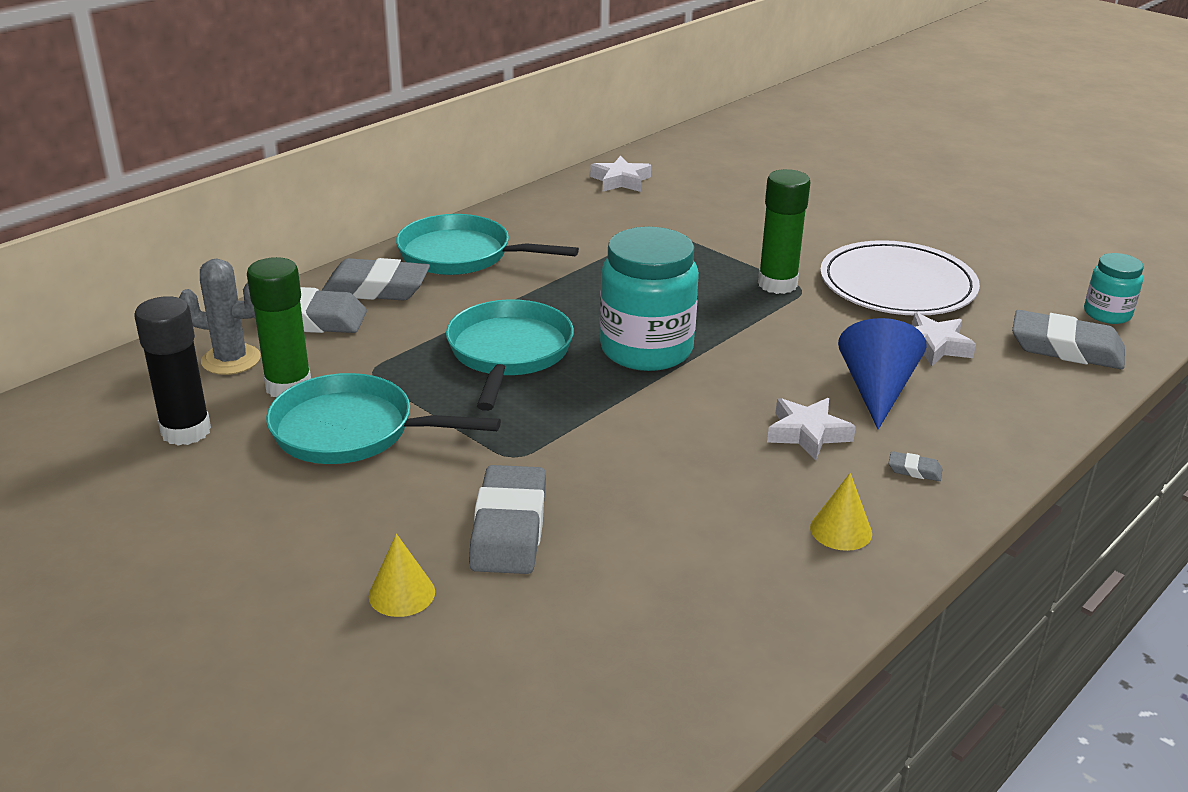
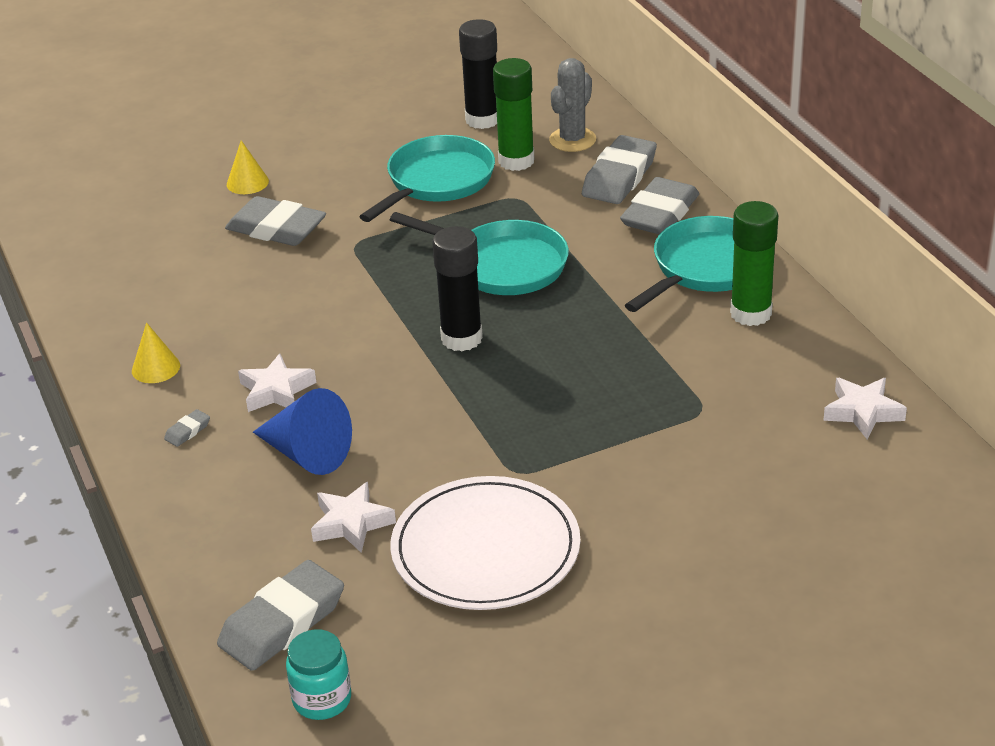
camera: 115 degrees right, 5 degrees up
turquoise jar [600,227,699,371] -> black glue stick [432,226,483,351]
green glue stick [758,169,811,294] -> green glue stick moved to [730,201,778,326]

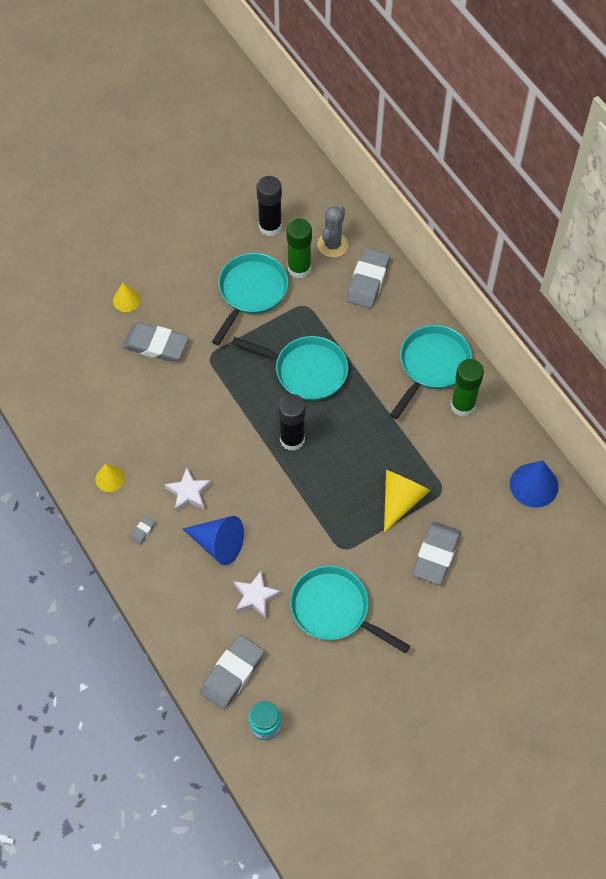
camera: 10 degrees left, 25 degrees up
white plate [390,476,580,610] -> turquoise pan [290,566,410,653]
grey eraser [620,177,699,234] -> grey eraser moved to [413,522,461,585]
white star [823,378,907,439] -> blue cone [510,460,559,508]
none -> yellow cone [384,470,431,533]

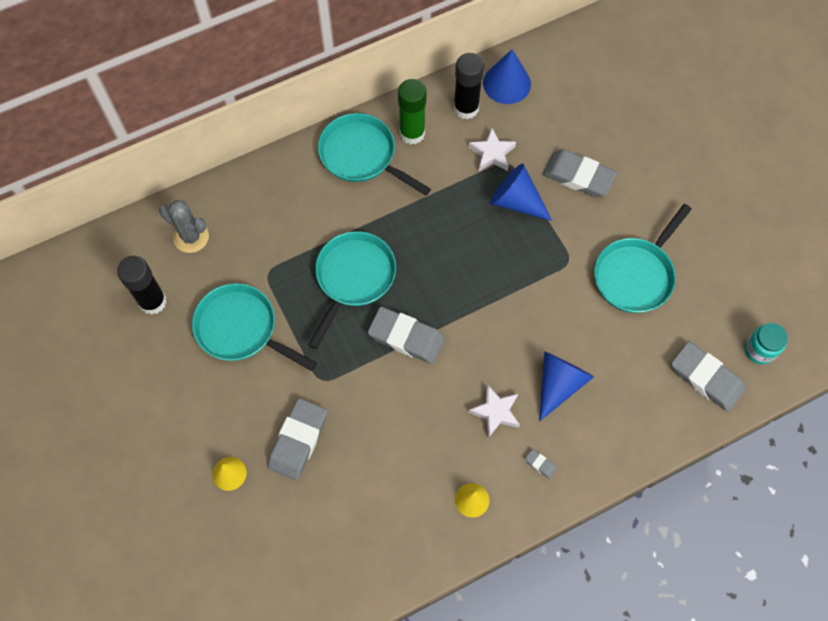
camera: 85 degrees left, 5 degrees up
white star [234,571,281,619] -> white star moved to [469,128,516,171]
black glue stick [278,394,306,451] -> black glue stick moved to [454,53,484,119]
green glue stick [286,219,312,278] -> none
grey eraser [346,248,390,309] -> grey eraser moved to [368,307,445,364]
yellow cone [384,470,431,533] -> blue cone [490,163,552,221]

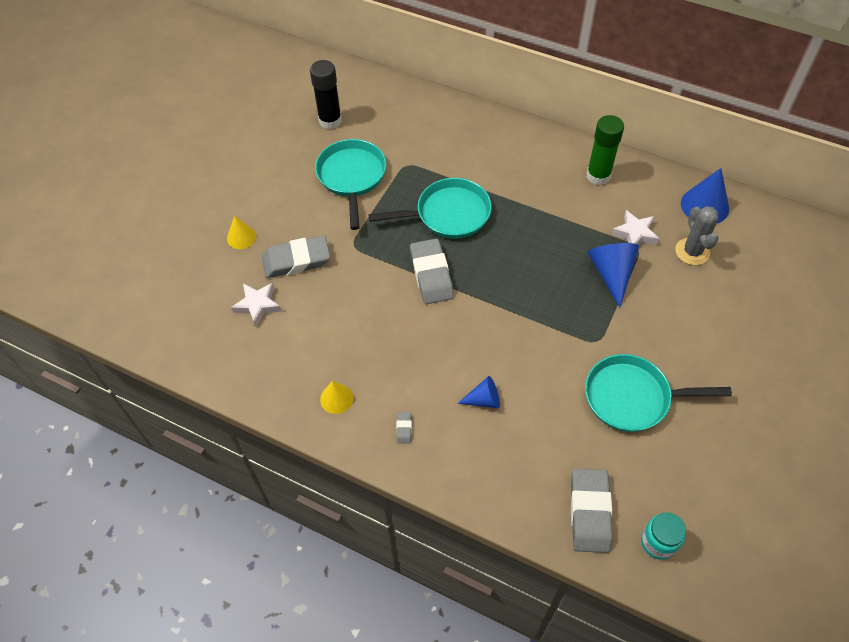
camera: 55 degrees right, 10 degrees down
grey cactus [159,200,209,253] -> grey cactus moved to [675,206,718,265]
turquoise pan [318,113,431,196] -> none
black glue stick [454,53,484,119] -> none
white star [469,384,520,438] -> white star moved to [231,283,282,327]
blue cone [539,351,594,421] -> blue cone [457,376,500,408], size x0.61
grey eraser [543,150,617,197] -> none

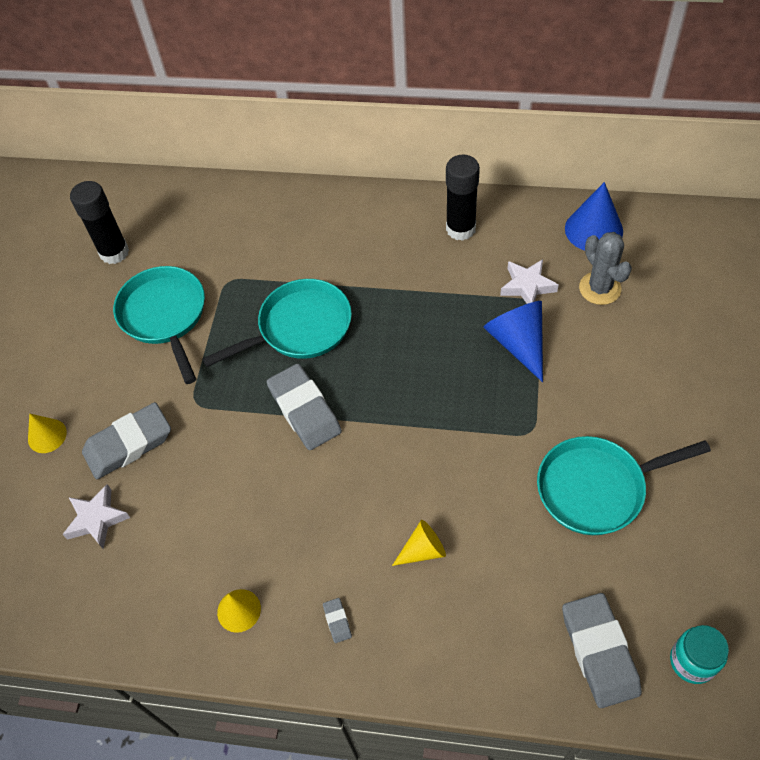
camera: 15 degrees left, 0 degrees up
blue cone [457,376,500,408] -> yellow cone [392,520,446,566]
green glue stick [586,115,624,185] -> black glue stick [446,155,480,241]

